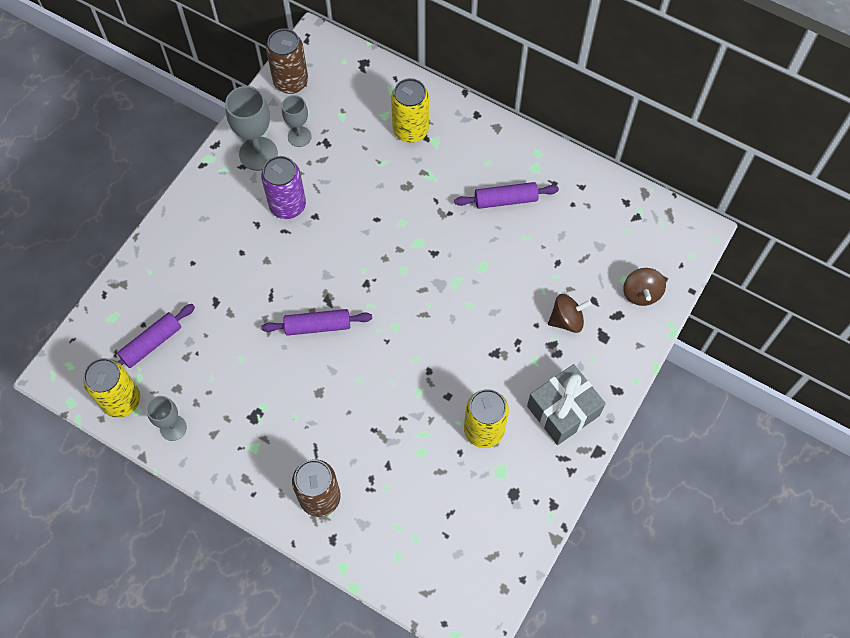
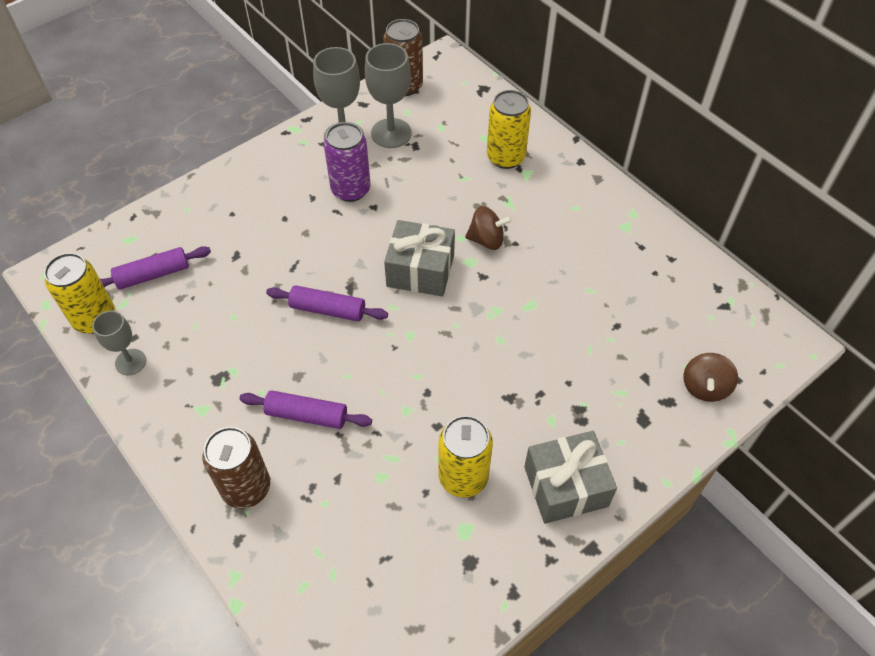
camera: 20 degrees right, 10 degrees down
grey goblet [282,95,312,147] -> grey goblet [365,43,412,148], size x1.61
purple rolling pin [454,182,559,209] -> purple rolling pin moved to [239,390,372,429]
brown spinning top [548,294,592,333] -> brown spinning top moved to [465,206,512,250]
none -> grey gift [384,220,455,296]

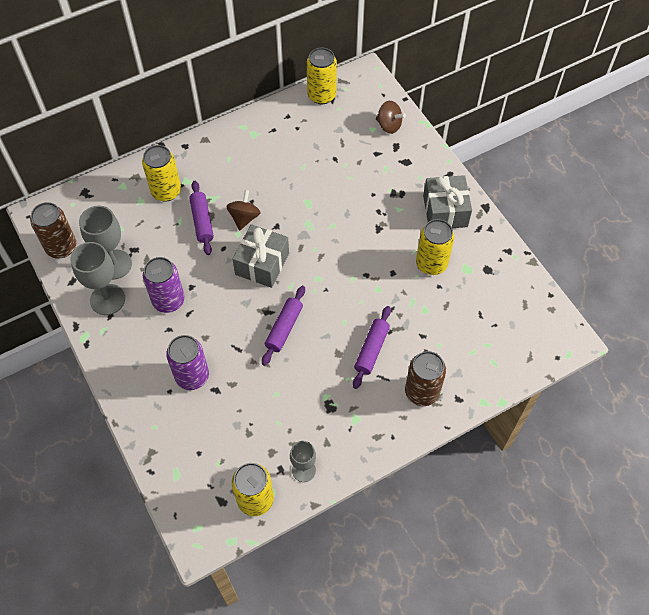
camera: 80 degrees left, 5 degrees up
purple rolling pin [100,246,211,290] -> purple rolling pin moved to [189,181,214,255]
none -> purple can [166,335,209,390]
none -> yellow can [307,47,337,104]

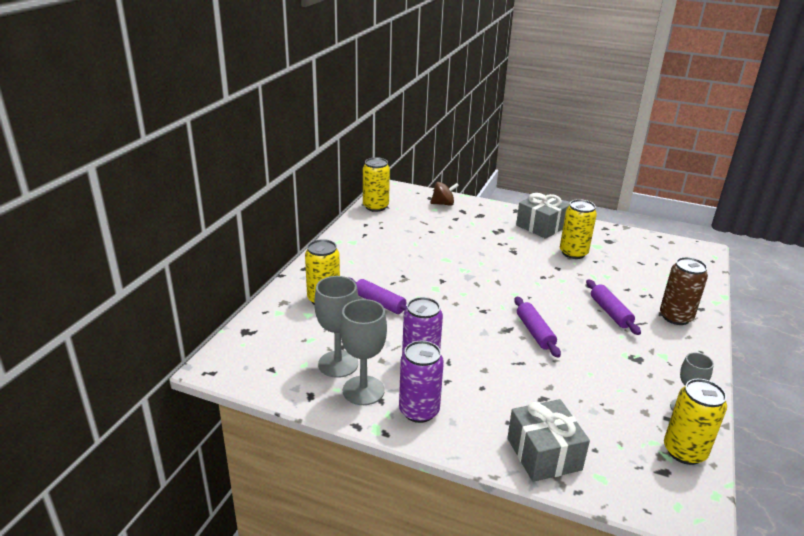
camera: 40 degrees left, 30 degrees down
brown can [30,202,76,258] -> none
purple can [166,335,209,390] -> purple can moved to [399,341,444,423]
brown spinning top [226,190,261,231] -> none
grey gift [232,224,289,288] -> grey gift moved to [507,399,590,482]

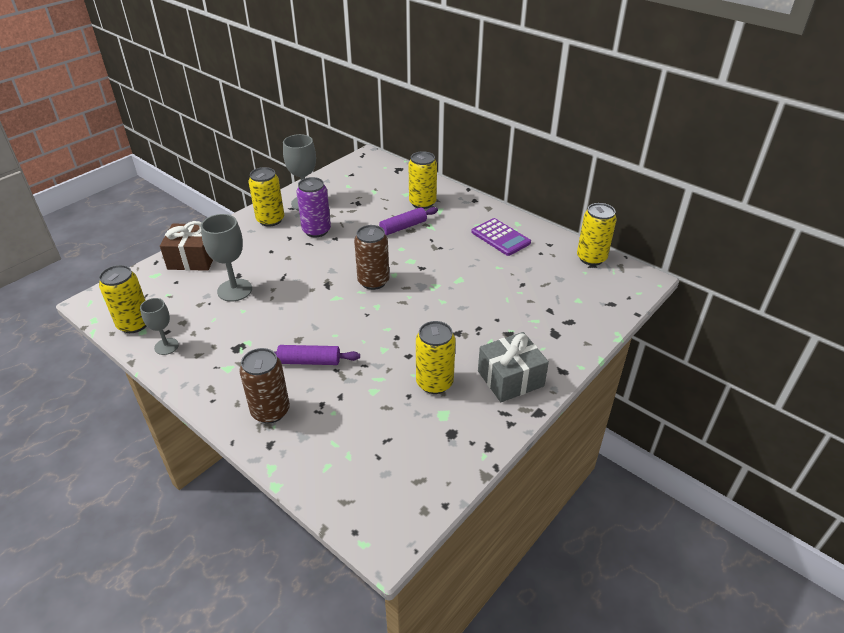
camera: 110 degrees right, 10 degrees up
grey goblet [314,276,359,378] -> grey goblet moved to [201,214,252,302]
purple can [399,341,444,423] -> yellow can [249,167,284,226]
brown spinning top [430,182,459,206] -> none
grey gift [507,399,590,482] -> brown gift [160,221,213,271]
purple rolling pin [514,297,561,358] -> none
none -> brown can [354,225,389,290]
none -> purple calculator [471,218,531,256]

